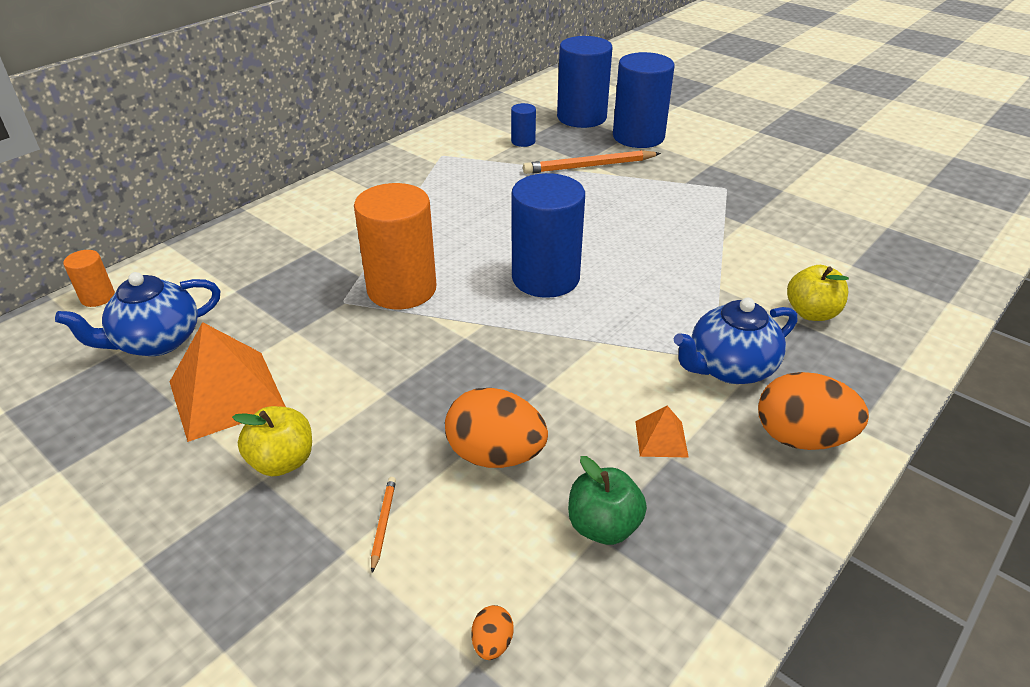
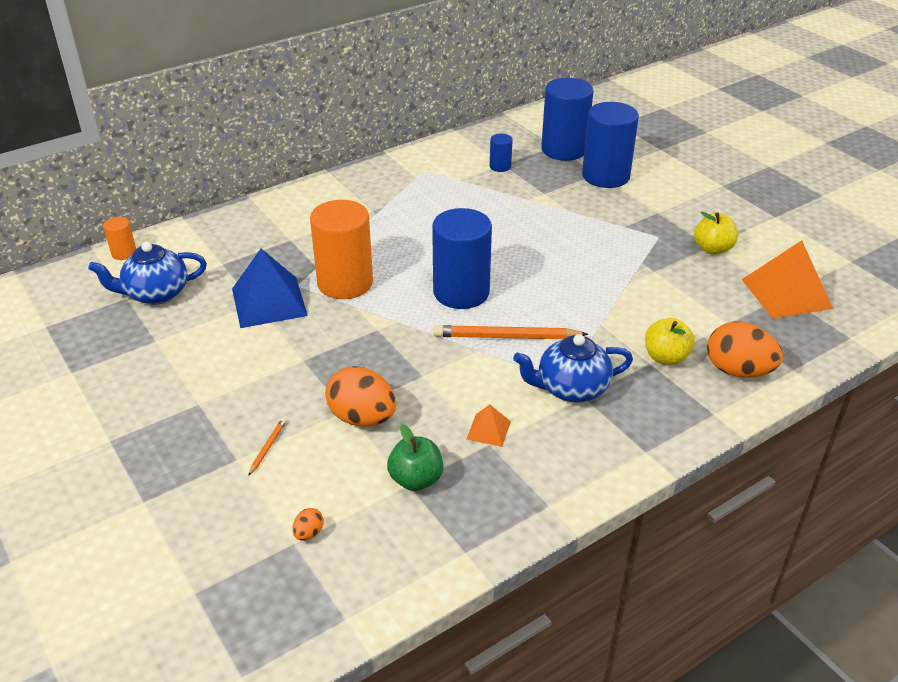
camera: 15 degrees right, 0 degrees up
orange pyramid [170,322,286,442] -> orange pyramid moved to [742,240,833,319]
yellow apple [232,406,312,476] -> yellow apple moved to [694,212,738,255]
orange pencil [523,150,661,174] -> orange pencil moved to [433,325,588,339]
orange egg [758,372,869,450] -> orange egg moved to [707,322,783,378]
none -> blue pyramid [232,249,308,328]

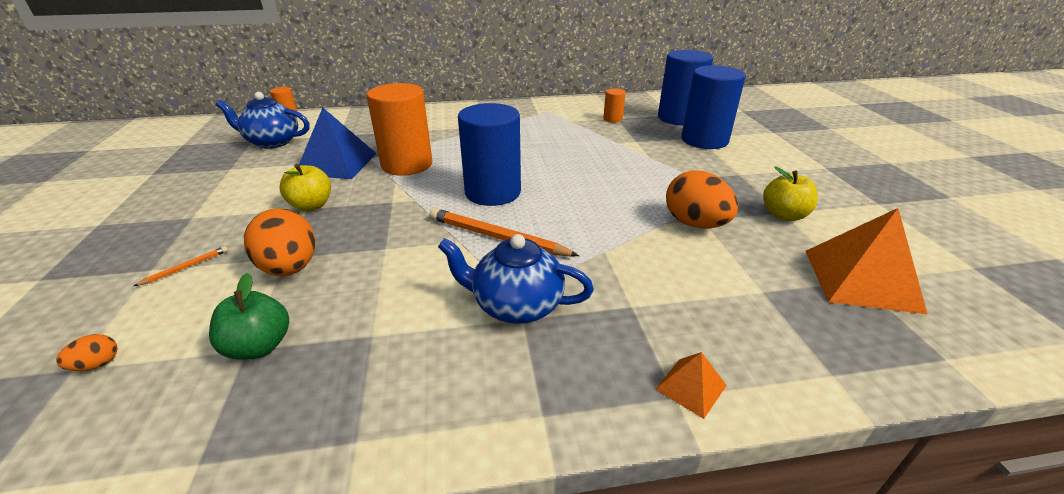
camera: 25 degrees right, 5 degrees down
orange pyramid [467,404,511,447] -> orange pyramid moved to [655,352,727,419]
blue cylinder [490,134,513,172] -> orange cylinder [603,88,626,123]
yellow apple [645,318,695,365] -> yellow apple moved to [279,164,331,211]
orange egg [707,322,783,378] -> orange egg moved to [666,170,738,228]

